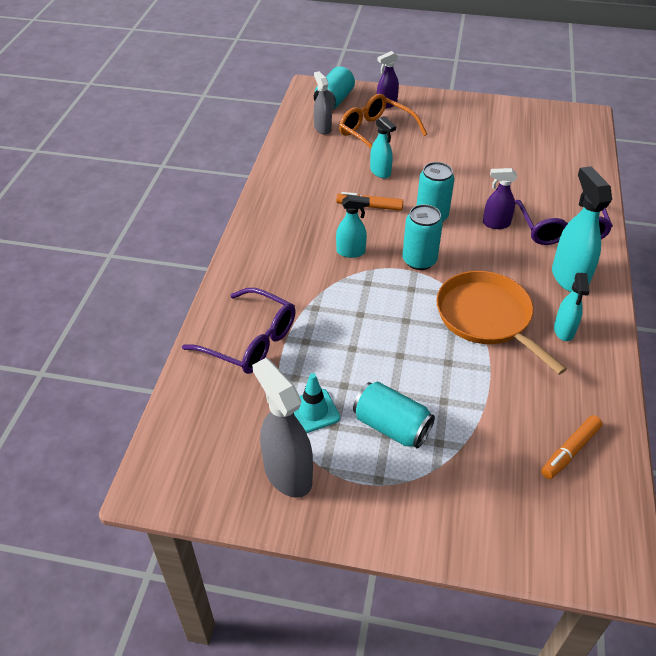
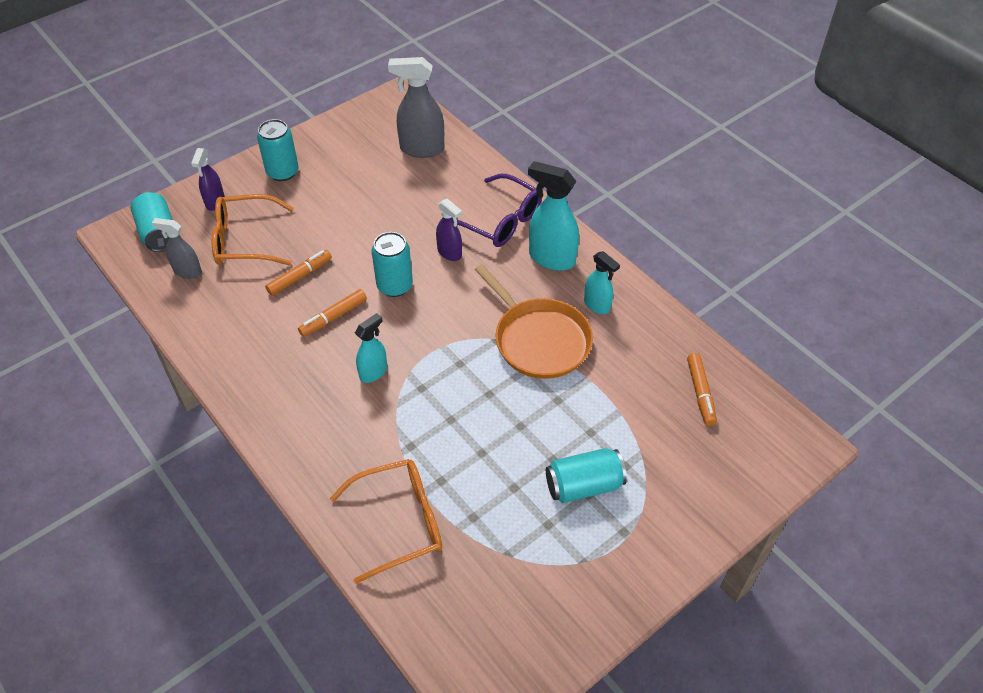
camera: 50 degrees left, 5 degrees up
purple glasses [182,288,296,374] -> orange glasses [330,459,442,584]
grey spray bottle [252,358,313,498] -> grey spray bottle moved to [388,57,444,158]
turquoise traffic cone [294,373,340,433] -> none
turquoise spray bottle [370,116,396,178] -> orange marker [265,250,332,296]
turquoise can [402,204,443,270] -> turquoise can moved to [257,119,299,181]
orange pan [436,271,567,375] -> orange pan turned 135 degrees counterclockwise [475,265,593,379]
purple spray bottle [483,168,517,229] -> purple spray bottle turned 90 degrees counterclockwise [436,199,462,261]

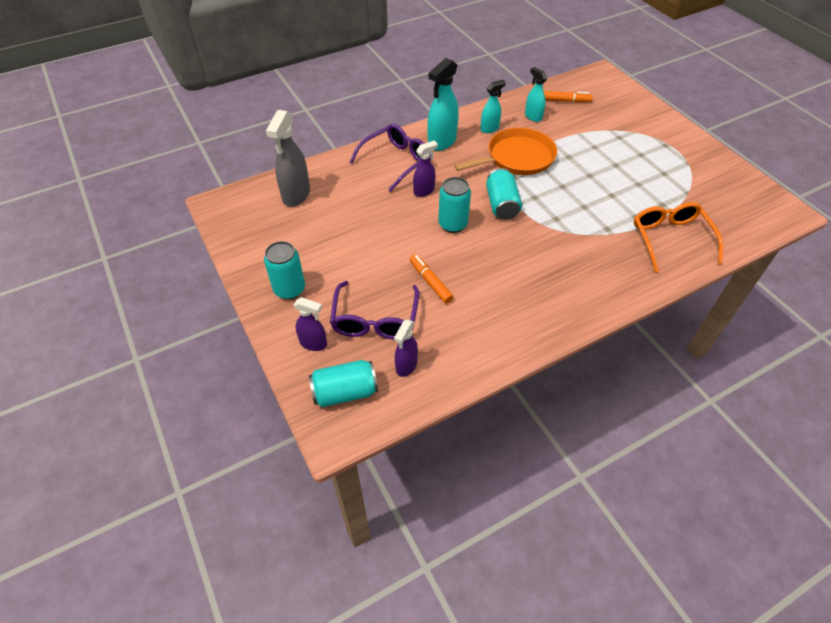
camera: 80 degrees left, 0 degrees up
grey spray bottle [152,218,202,279] -> purple spray bottle [394,319,418,377]
orange glasses [212,194,294,265] -> purple glasses [330,281,419,340]
orange marker [298,289,367,337] -> none
turquoise spray bottle [355,313,387,383] -> turquoise spray bottle moved to [525,67,547,122]
turquoise can [546,448,627,503] -> turquoise can moved to [486,168,522,220]

